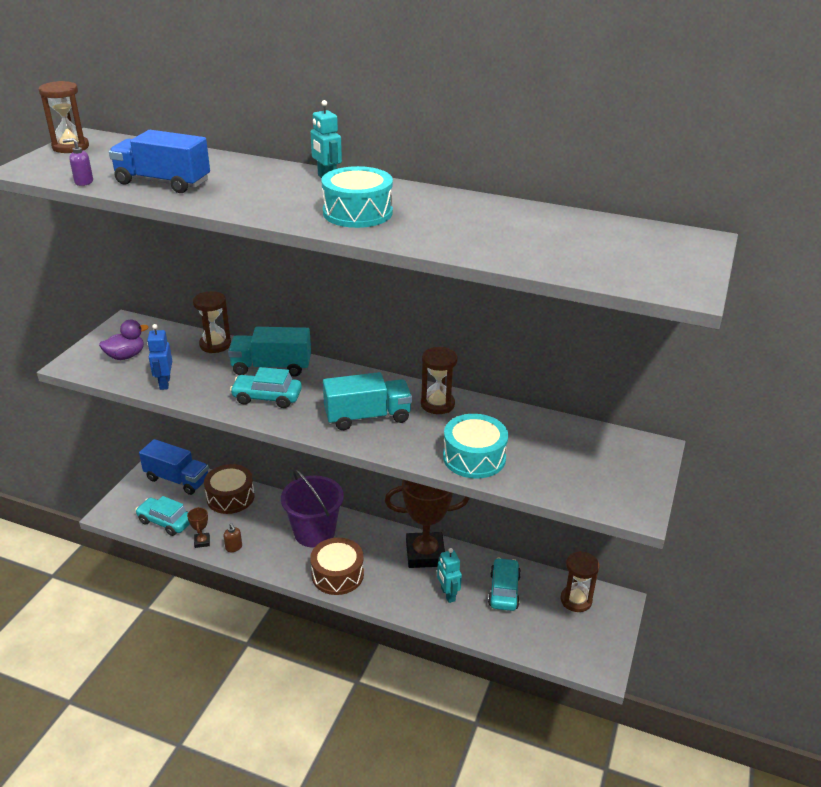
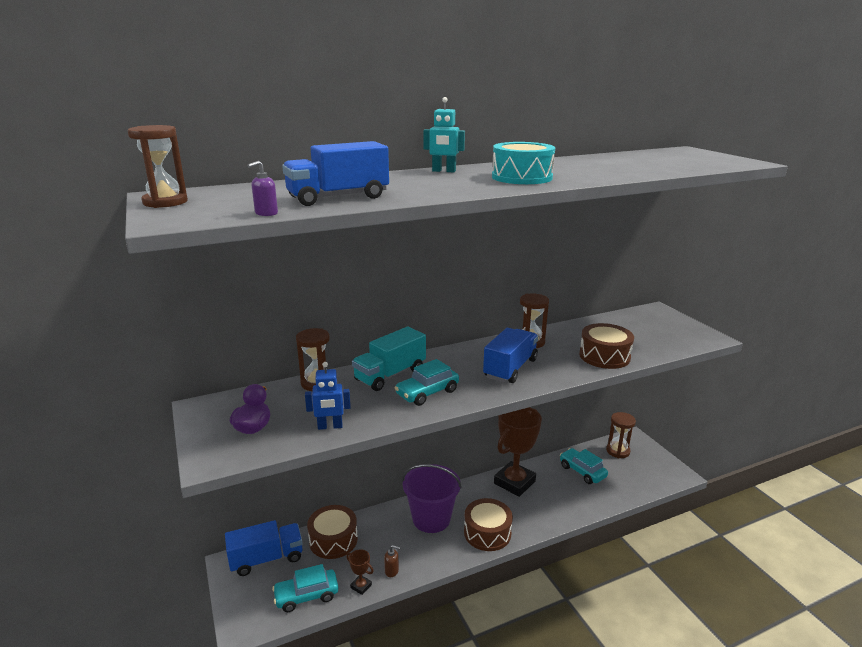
camera: 45 degrees left, 10 degrees down
blue robot [147,324,172,390] -> blue robot turned 45 degrees counterclockwise [305,362,351,430]
turquoise truck [323,372,412,430] -> blue truck [483,328,538,383]
turquoise robot [437,548,462,603] -> none
turquoise drum [443,414,508,479] -> brown drum [579,323,634,369]

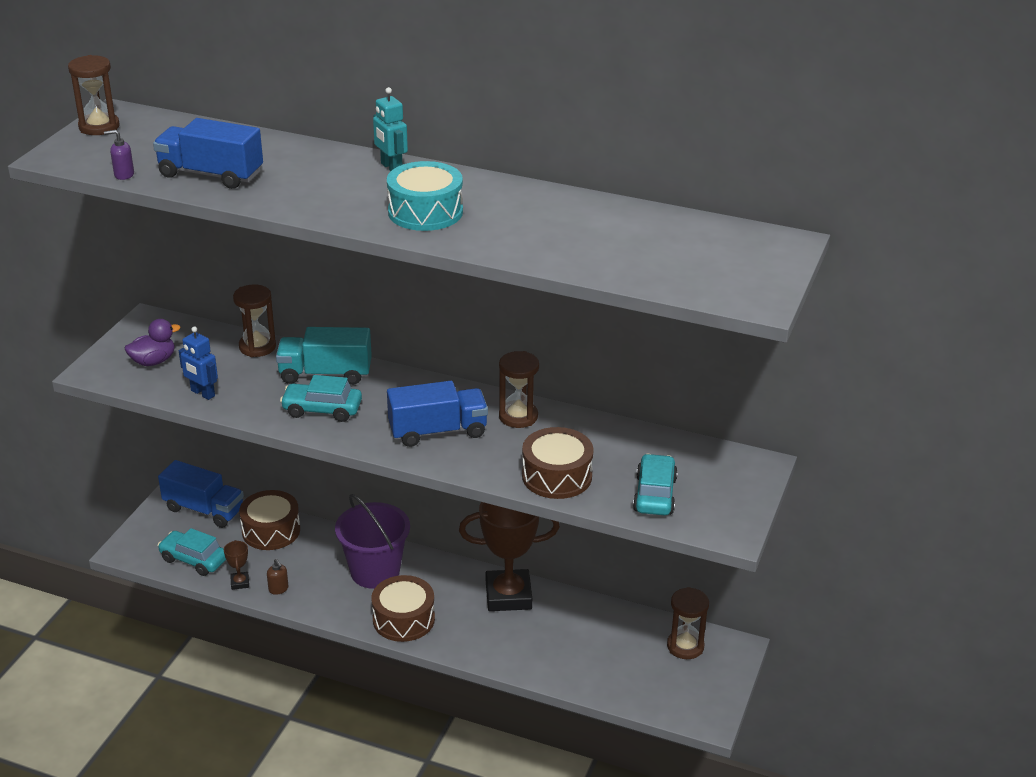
camera: 45 degrees right, 10 degrees up
turquoise car [560,448,608,484] -> turquoise car moved to [633,454,678,515]

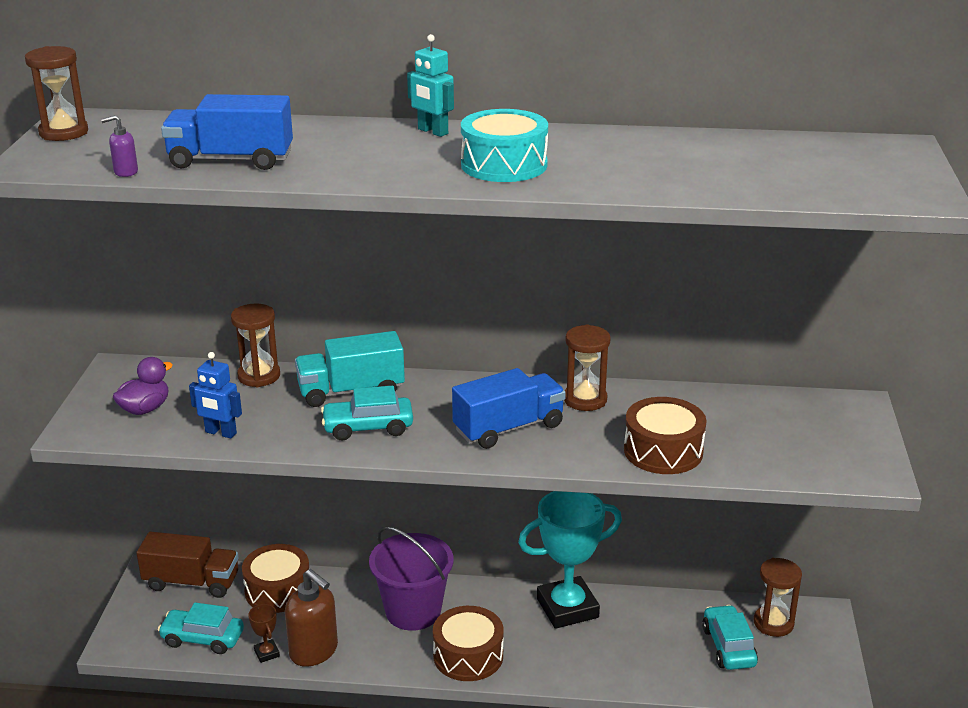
camera: 15 degrees left, 5 degrees down
blue truck [158,460,244,528] -> brown truck [136,531,239,598]
brown soap dispenser [267,559,288,595] -> brown soap dispenser [285,569,338,667], size x2.24
brown trophy [459,502,560,611] -> turquoise trophy [518,491,622,629]
turquoise car [633,454,678,515] -> turquoise car moved to [702,605,758,670]

